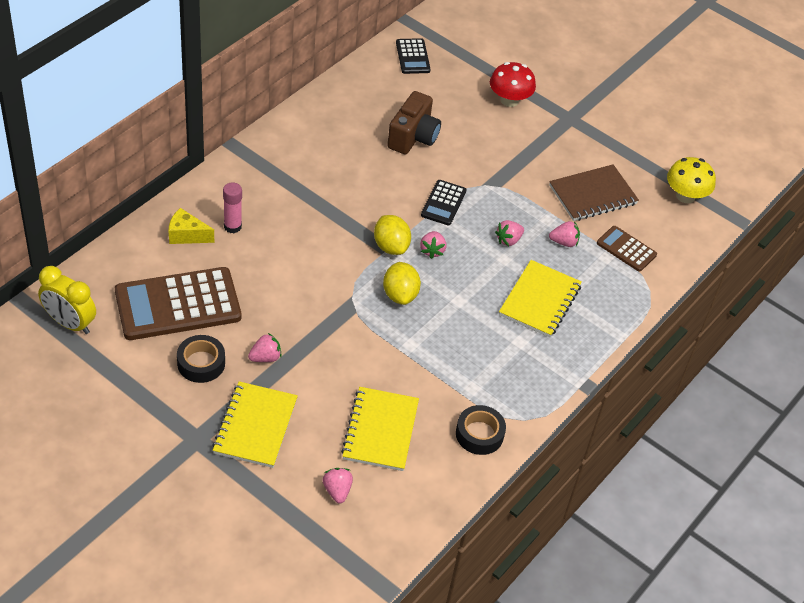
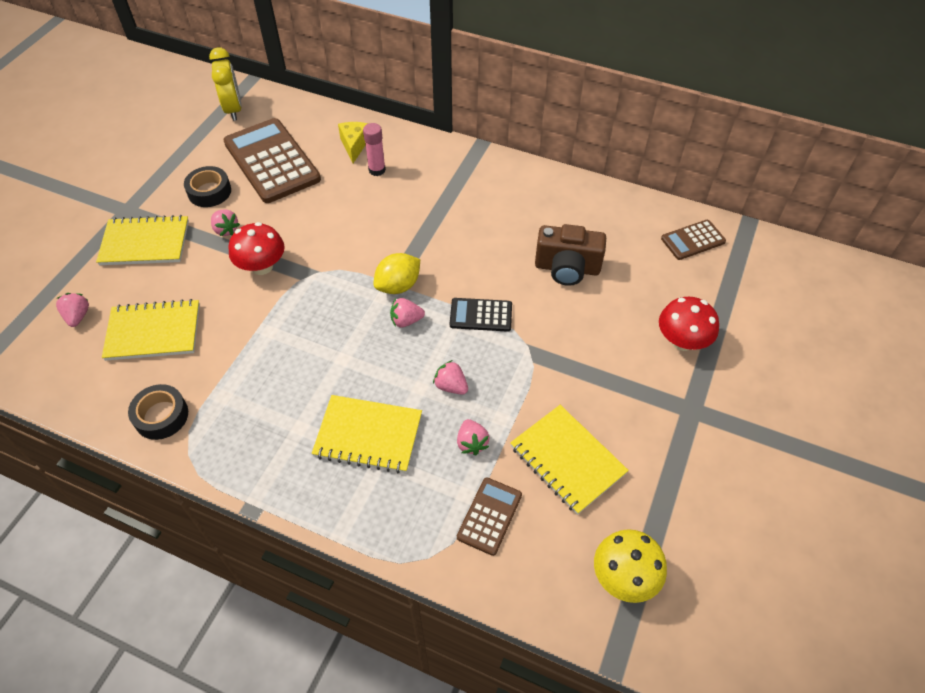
camera: 80 degrees right, 5 degrees up
yellow clock [38,266,96,334] -> yellow clock turned 150 degrees clockwise [209,47,242,121]
pink strawberry [323,468,353,503] -> pink strawberry turned 75 degrees counterclockwise [56,293,89,327]
yellow lemon [383,262,421,305] -> none
black calculator [396,38,431,74] -> brown calculator [661,220,726,260]
brown notebook [549,164,639,221] -> yellow notebook [510,405,629,515]
none -> red mushroom [228,222,285,275]

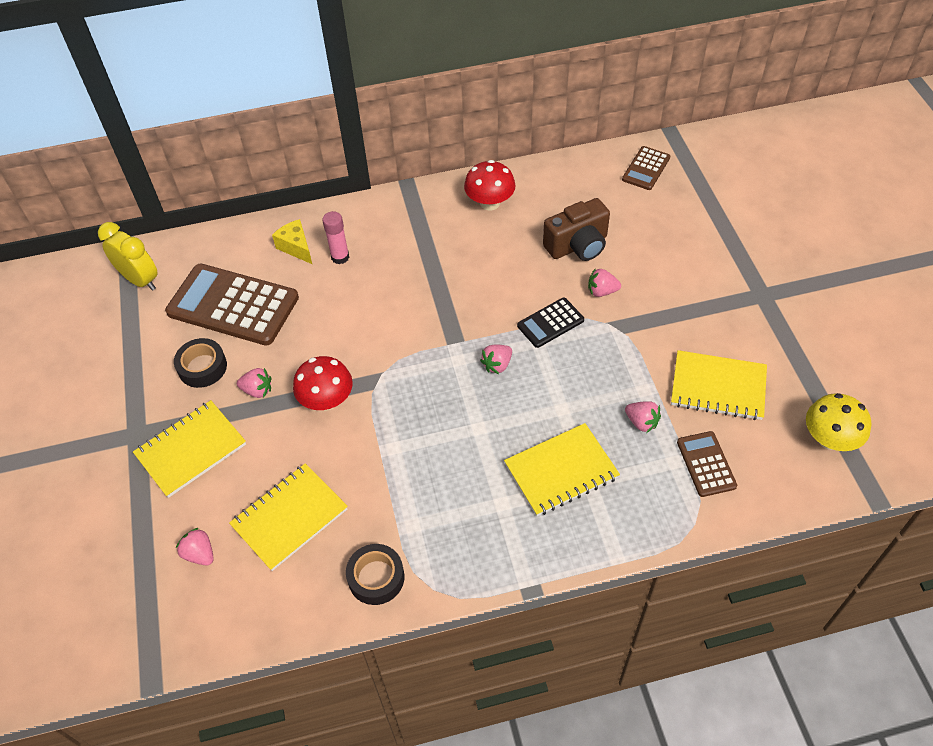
camera: 35 degrees left, 0 degrees up
yellow lemon [373,253,420,294] -> none
pink strawberry [433,360,468,395] -> pink strawberry moved to [588,268,621,297]
red mushroom [659,297,719,351] -> red mushroom moved to [464,160,516,210]

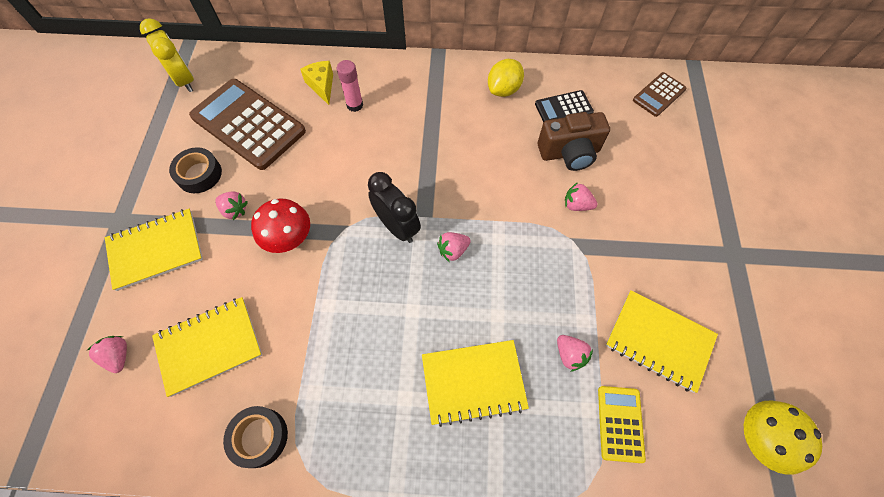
camera: 15 degrees right, 10 degrees up
red mushroom [464,160,516,210] -> yellow lemon [488,59,524,97]
black calculator [517,298,584,348] -> black calculator moved to [535,90,594,123]
brown calculator [677,431,737,497] -> yellow calculator [598,386,646,463]
none -> black clock [368,172,421,243]

